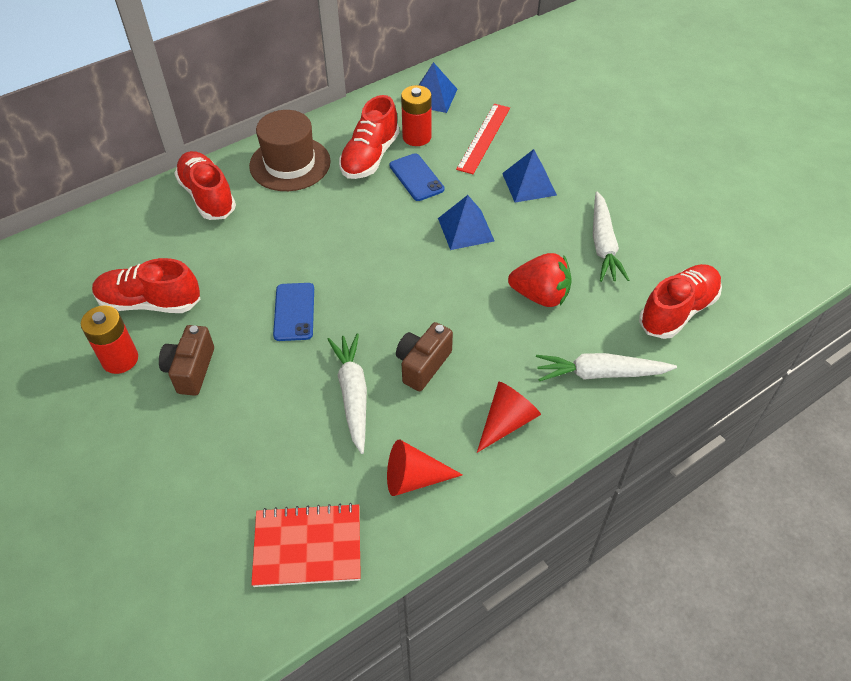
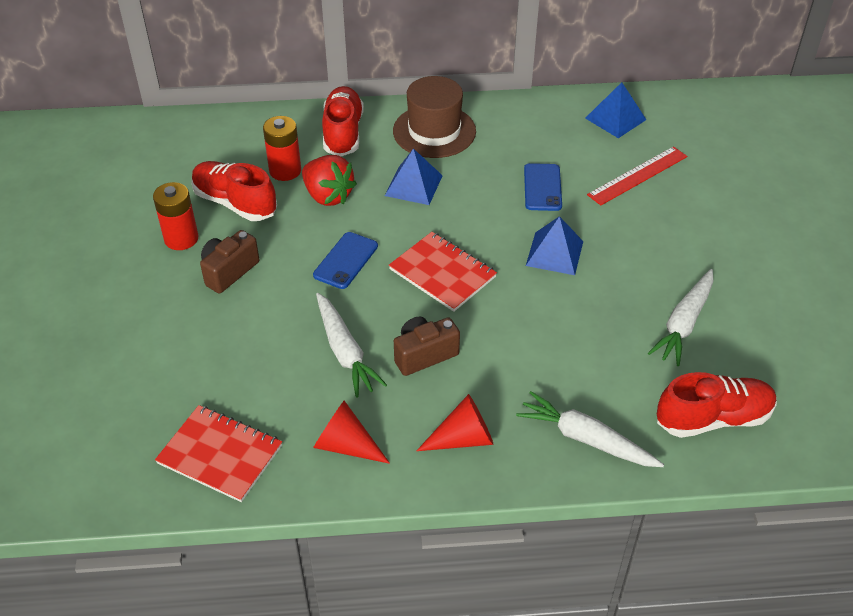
camera: 30 degrees right, 5 degrees down
white carrot [327,333,367,454] -> white carrot turned 135 degrees clockwise [316,293,387,398]
red shoe [339,95,399,179] -> none
red battery [401,85,432,146] -> red battery moved to [263,116,301,181]
blue pyramid [502,149,557,203] -> blue pyramid moved to [385,148,443,205]
red strawberry [508,253,572,307] -> red strawberry moved to [302,155,357,206]
none -> red notebook [389,232,497,312]

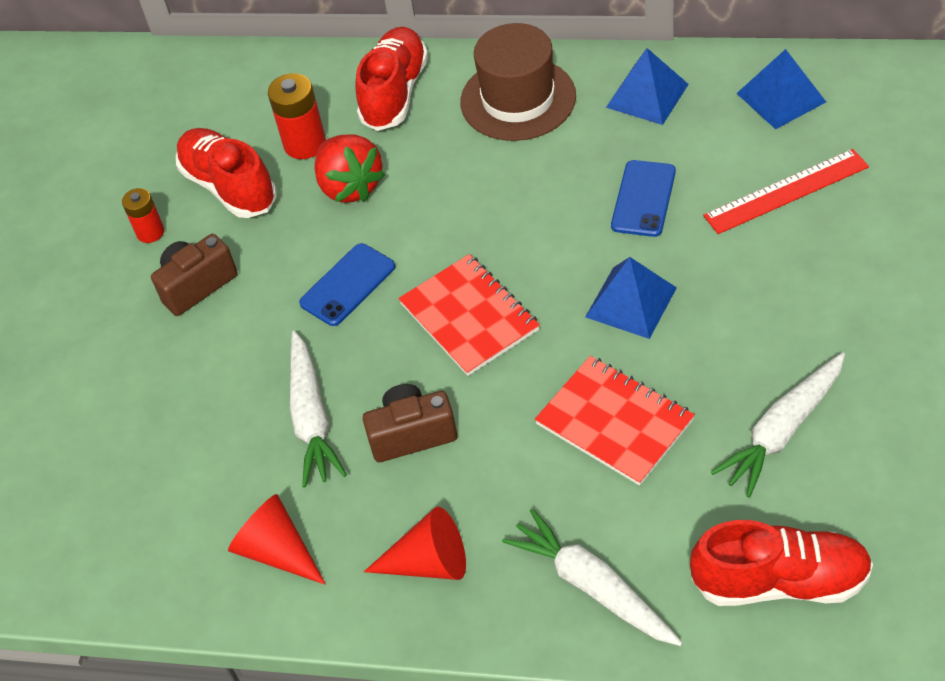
camera: 20 degrees right, 5 degrees up
red battery [153,182,199,250] -> red battery [122,188,164,243], size x0.64
red notebook [155,405,282,502] -> red notebook moved to [535,356,695,486]
blue pyramid [385,148,443,205] -> blue pyramid moved to [606,48,689,125]

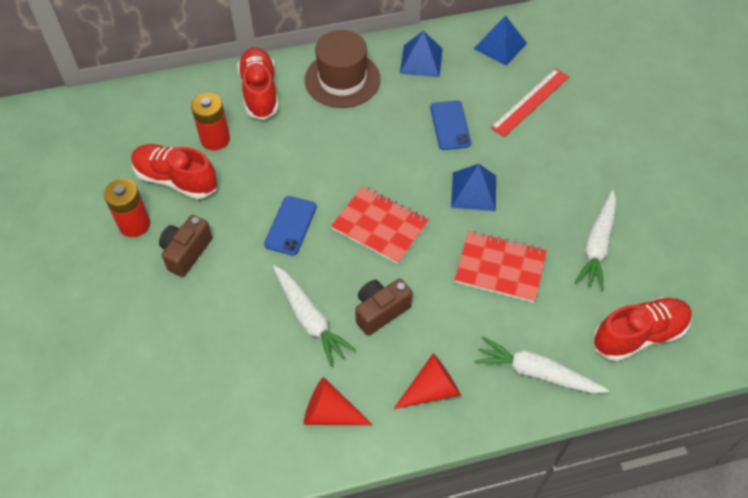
camera: 30 degrees left, 5 degrees up
red battery [122,188,164,243] -> red battery [104,179,150,237], size x1.56
red strawberry [315,134,385,203] -> none

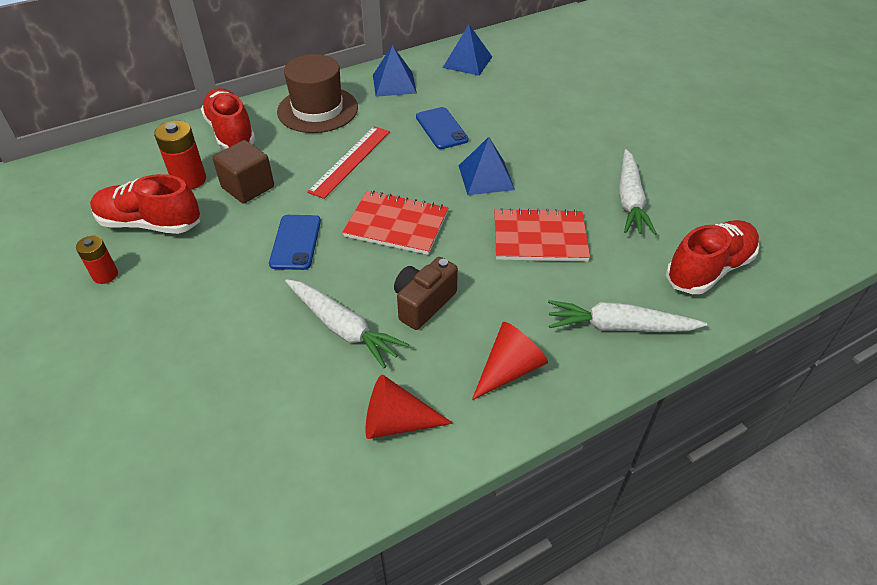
camera: 15 degrees left, 10 degrees down
red battery [104,179,150,237] -> red battery [76,236,118,284], size x0.64
brown camera [159,215,212,277] -> none
red ruler [490,68,569,137] -> red ruler moved to [307,126,390,199]
none -> brown cube [212,140,274,204]

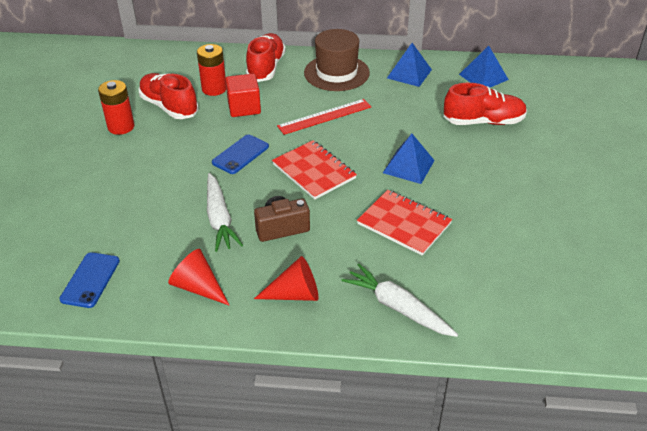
camera: 35 degrees right, 5 degrees down
red battery [76,236,118,284] -> red battery [98,80,134,135], size x1.56
brown cube [212,140,274,204] -> red cube [225,74,261,117]
blue phone [416,107,469,149] -> blue phone moved to [59,252,120,308]
white carrot [619,149,657,235] -> none
red shoe [666,220,759,294] -> red shoe moved to [444,83,527,125]

